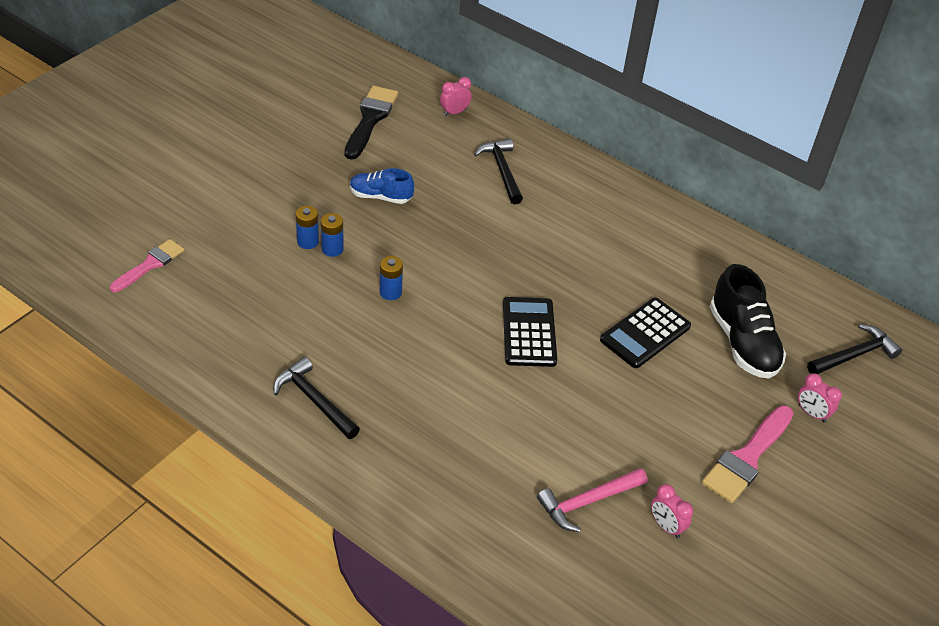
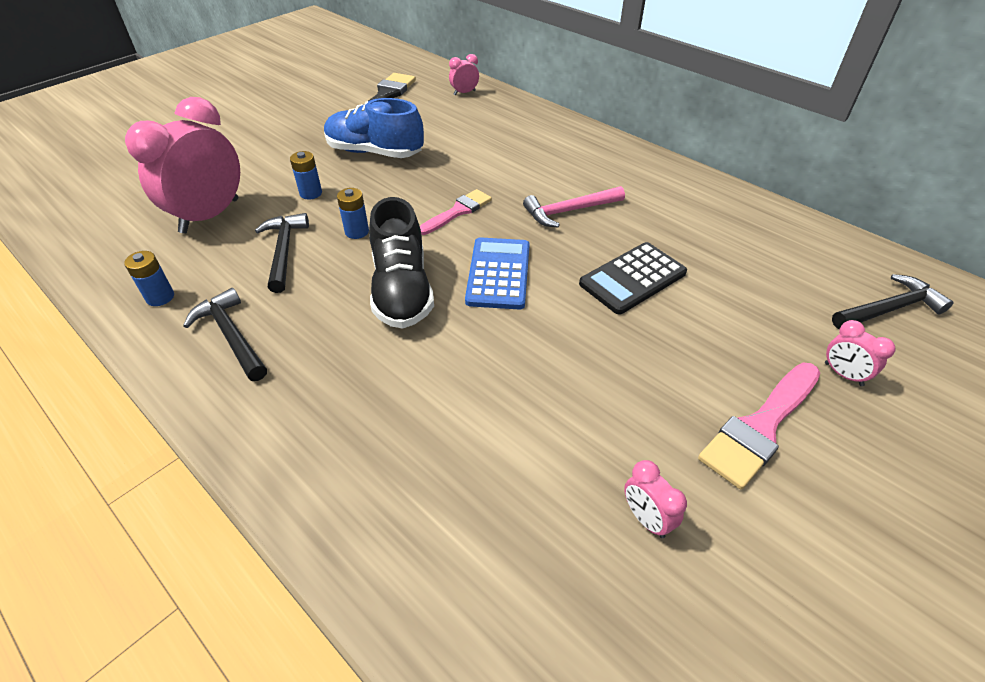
camera: 10 degrees right, 0 degrees up
pink brush [110,239,184,292] -> pink brush moved to [420,189,492,235]
blue battery [296,206,319,249] -> blue battery moved to [124,251,174,306]
blue shoe [350,168,414,204] -> blue shoe [324,98,424,158], size x1.63
black hammer [474,139,523,204] -> black hammer moved to [255,213,309,293]
black calculator [503,297,557,367] -> blue calculator [465,237,530,309]
pink hammer [537,468,647,532] -> pink hammer moved to [523,186,625,227]
black shoe [710,264,786,379] -> black shoe moved to [369,197,434,329]
none -> pink clock [125,97,240,234]

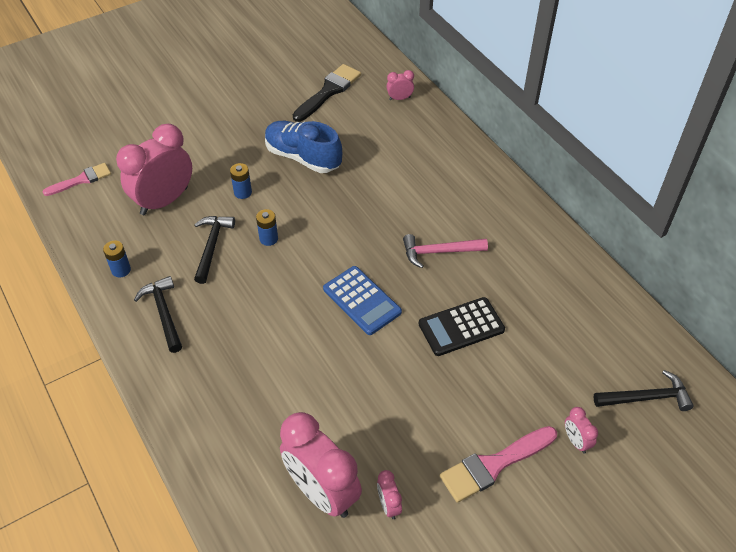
camera: 15 degrees right, 5 degrees up
black shoe [369,197,434,329] -> none
pink brush [420,189,492,235] -> pink brush moved to [42,163,111,196]
blue calculator [465,237,530,309] -> blue calculator turned 120 degrees clockwise [323,266,402,335]
none -> pink clock [280,412,362,518]

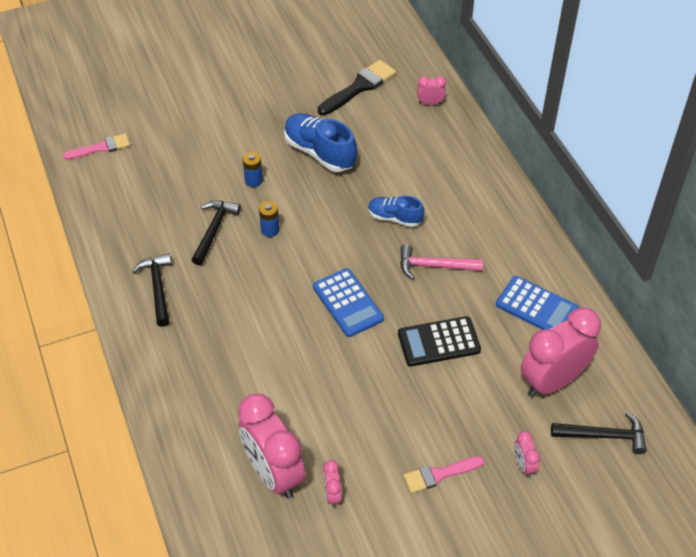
camera: 10 degrees right, 0 degrees up
blue battery [103,241,131,278] -> none
pink clock [116,124,192,215] -> pink clock moved to [521,307,601,397]
pink brush [440,426,557,503] -> pink brush [404,456,484,493], size x0.66
none -> blue shoe [368,196,424,227]
none -> blue calculator [496,276,579,330]

